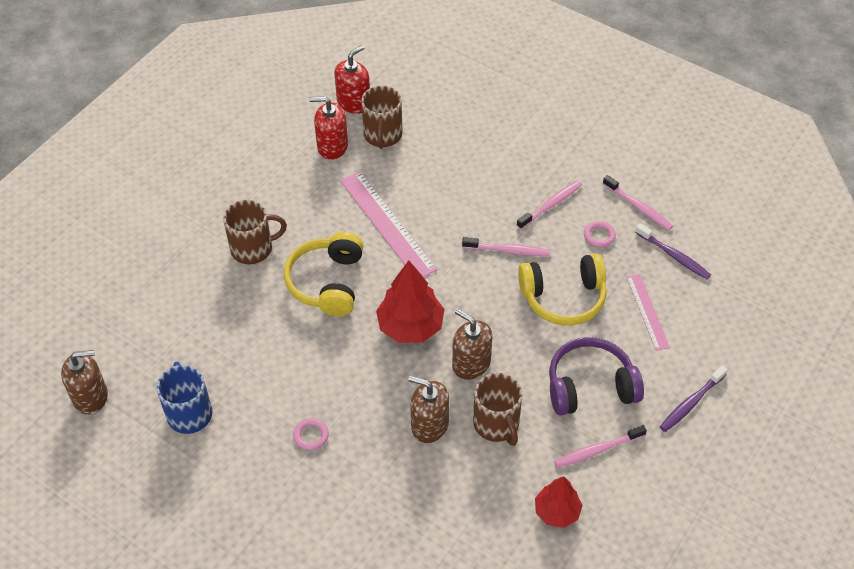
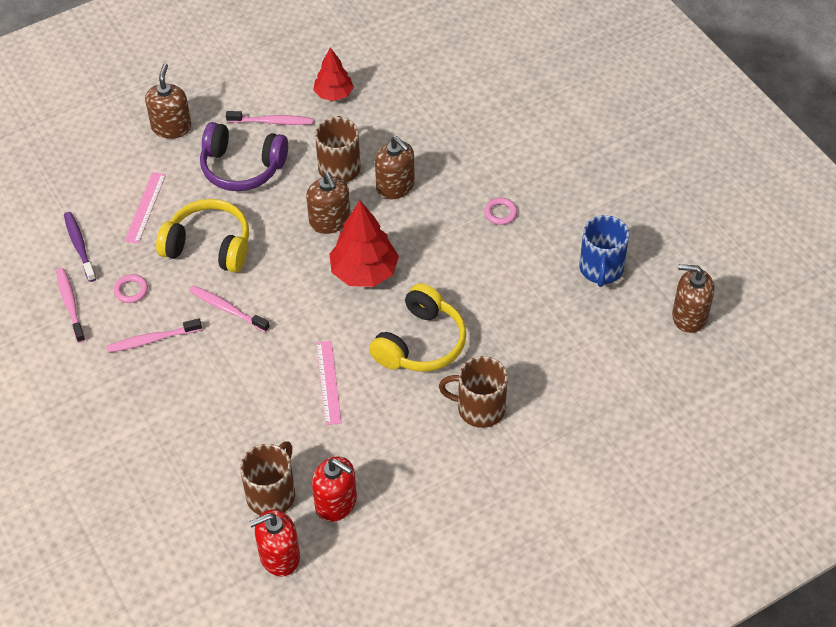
camera: 155 degrees left, 0 degrees up
pink ruler [340,171,437,277] -> pink ruler [316,341,341,425], size x0.58
purple toothbrush [660,365,728,432] -> brown soap dispenser [145,63,191,138]

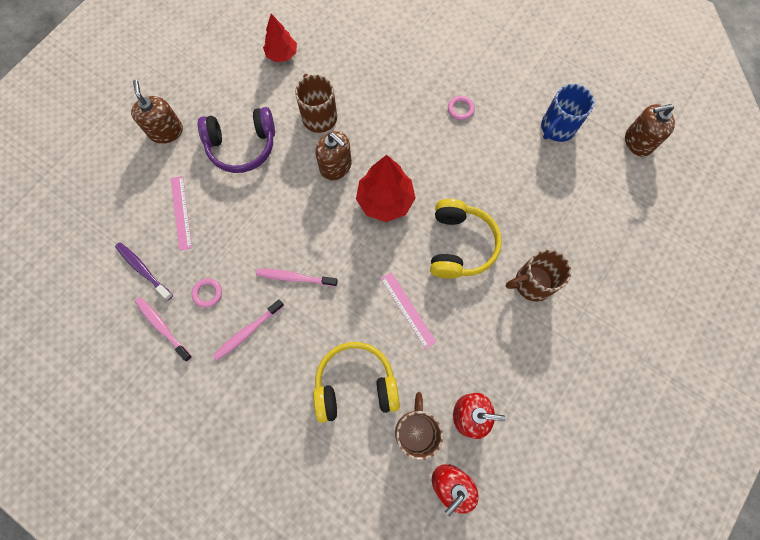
camera: 25 degrees left, 20 degrees up
yellow headphones [156,199,249,273] -> yellow headphones moved to [313,342,400,423]
pink toothbrush [226,111,313,125] -> none
brown soap dispenser [375,136,415,200] -> none
blue mug [579,215,629,287] -> blue mug turned 60 degrees clockwise [541,84,594,142]

